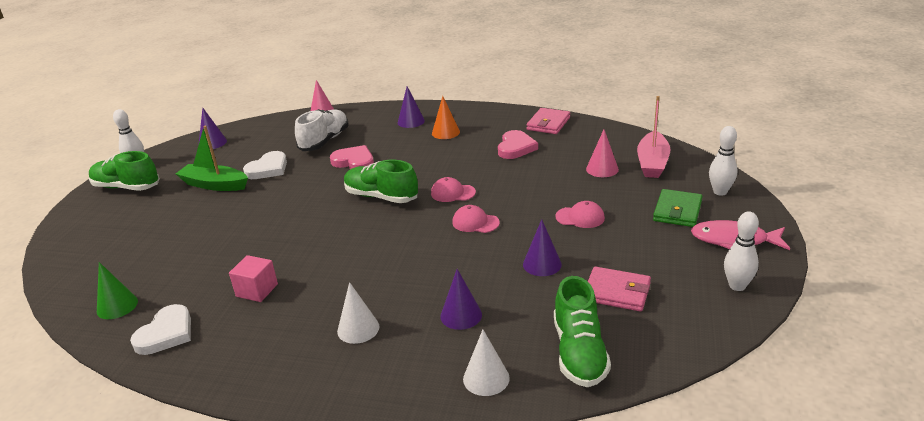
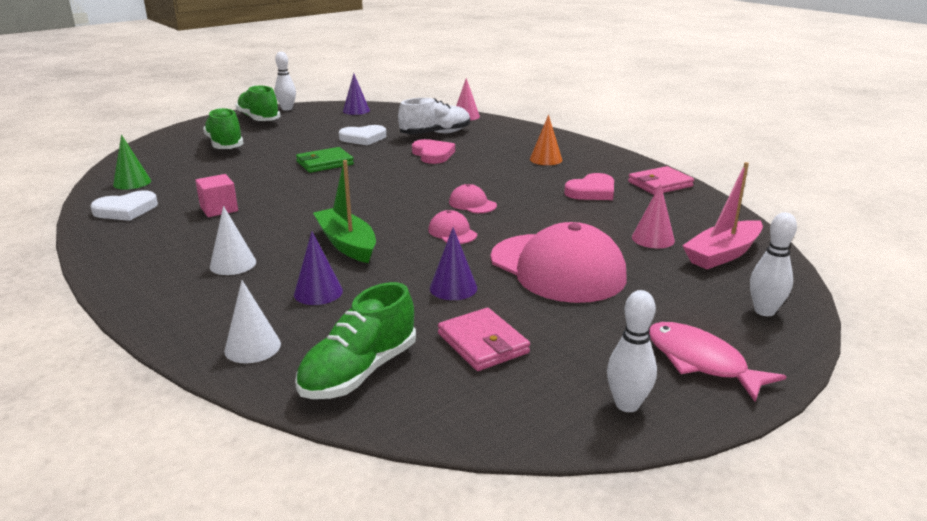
camera: 35 degrees right, 5 degrees down
green boat [176,126,248,191] -> green boat moved to [313,160,376,263]
green shoe [344,160,418,203] -> green shoe moved to [203,108,243,149]
purple cone [398,86,425,128] -> none
pink cap [556,201,605,228] -> pink cap [491,222,627,303], size x2.33
green wallet [653,189,703,227] -> green wallet moved to [296,147,354,173]

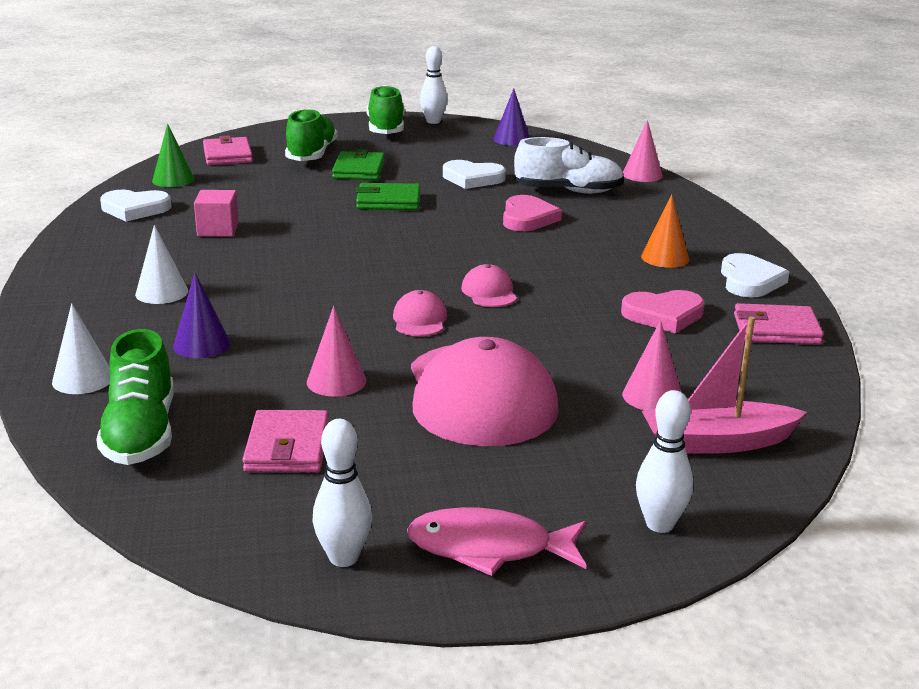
camera: 30 degrees right, 0 degrees up
green shoe [295,282,416,399] -> green shoe turned 75 degrees counterclockwise [96,329,174,465]
green boat [313,160,376,263] -> none
purple cone [430,227,477,300] -> pink cone [307,306,366,397]
pink fish [649,322,787,402] -> pink fish turned 75 degrees counterclockwise [407,507,587,576]
none -> pink wallet [203,135,253,165]
none -> green wallet [332,149,385,180]
none -> white heart [721,253,789,297]

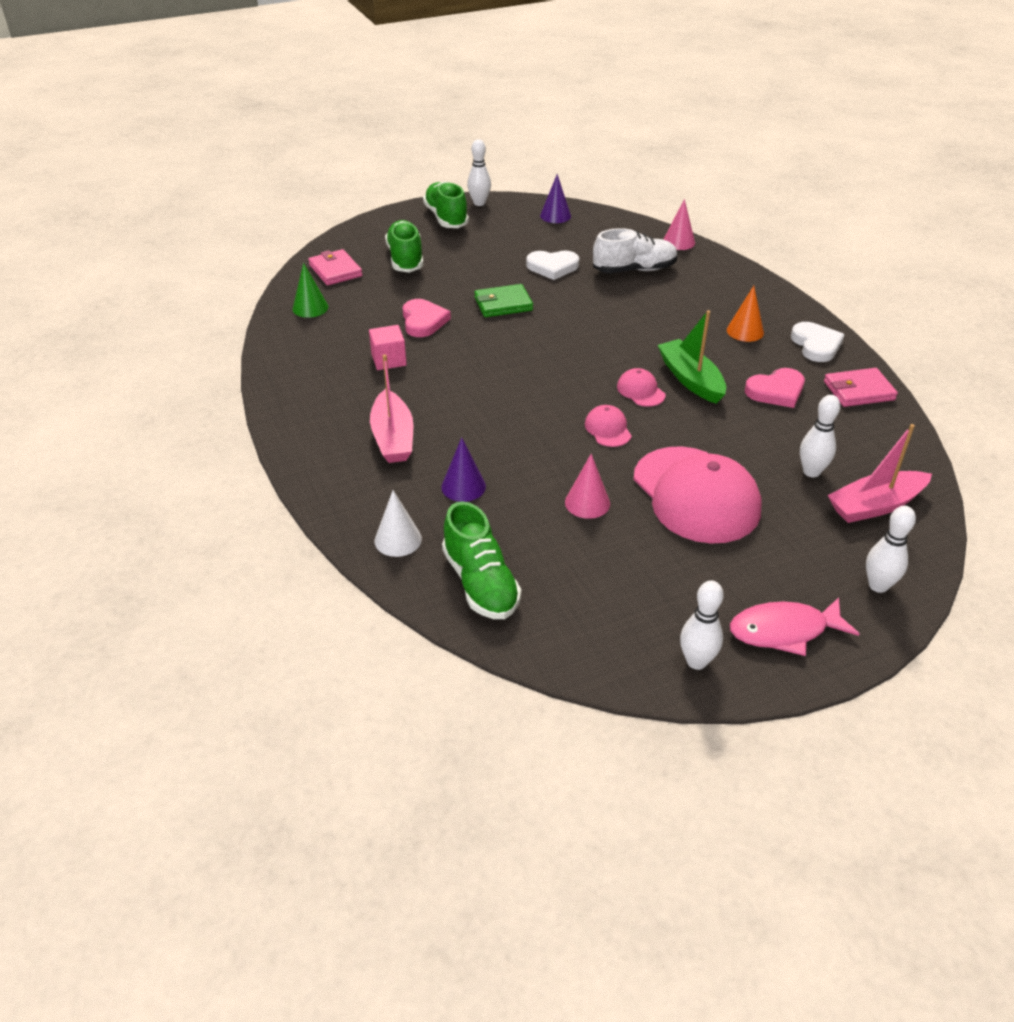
camera: 15 degrees left, 15 degrees up
white heart [100,190,171,222] -> none
white cone [135,225,188,304] -> pink boat [370,354,413,463]
pink wallet [242,410,329,472] -> none
green wallet [332,149,385,180] -> none
pink heart [503,195,562,231] -> pink heart moved to [403,299,451,337]
pink cone [622,320,681,410] -> white bowling pin [800,395,840,477]
none -> green boat [658,310,726,404]

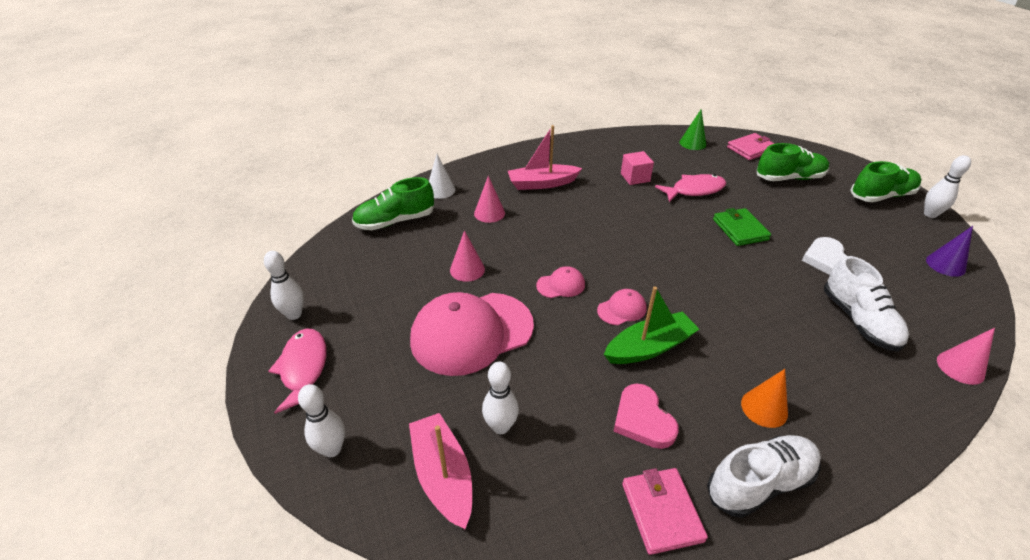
camera: 90 degrees right, 0 degrees up
pink heart [403,299,451,337] -> pink fish [655,174,726,202]
purple cone [441,437,486,502] -> pink cone [474,176,505,223]
white heart [791,322,845,362] -> white shoe [707,435,821,518]

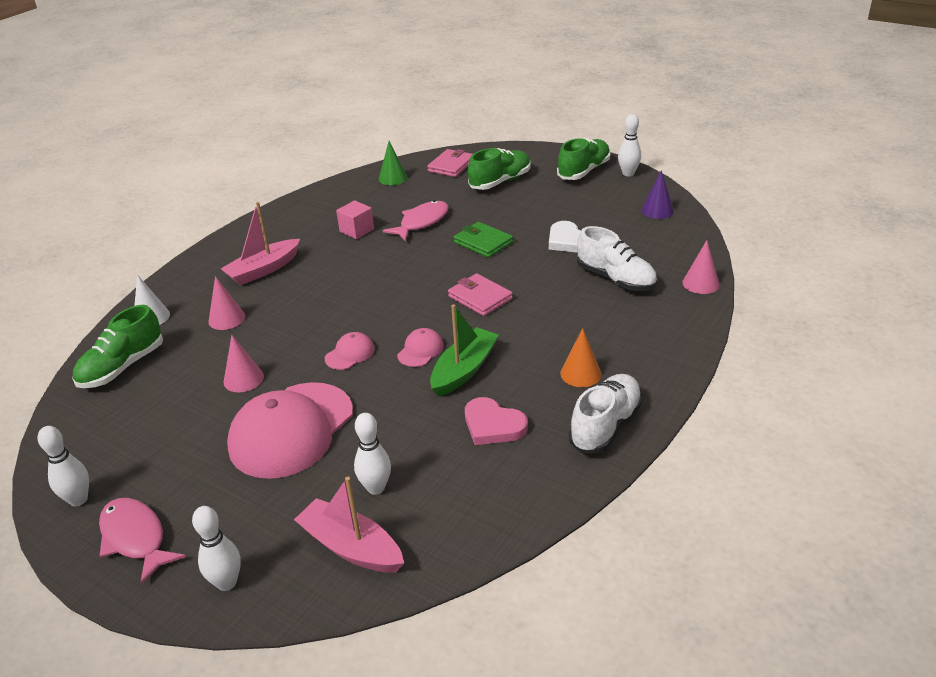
camera: 30 degrees left, 5 degrees down
pink wallet [622,468,708,555] -> pink wallet moved to [448,273,513,316]

